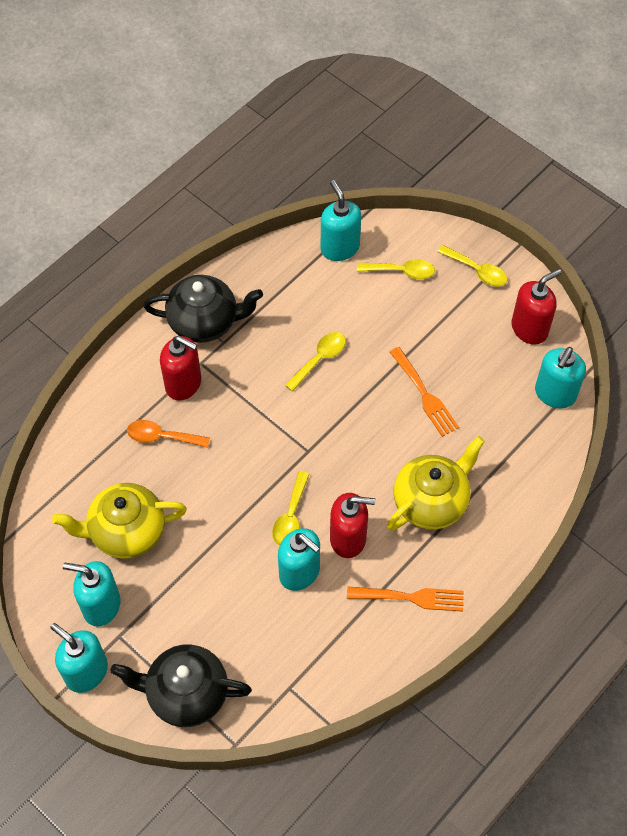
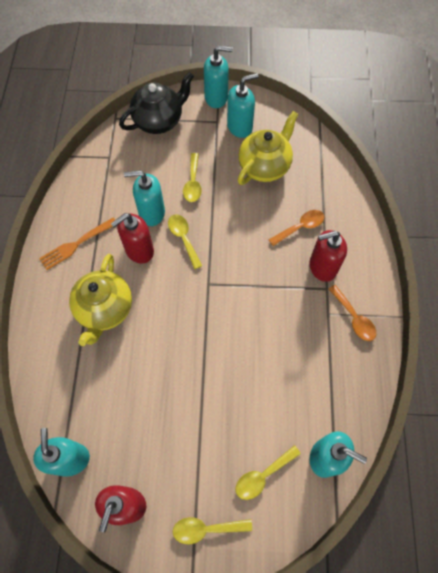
camera: 140 degrees right, 5 degrees up
black teapot [143,275,263,343] -> orange spoon [329,285,376,341]
yellow spoon [285,332,346,391] -> yellow spoon moved to [183,153,202,202]
orange fork [390,347,459,437] -> none

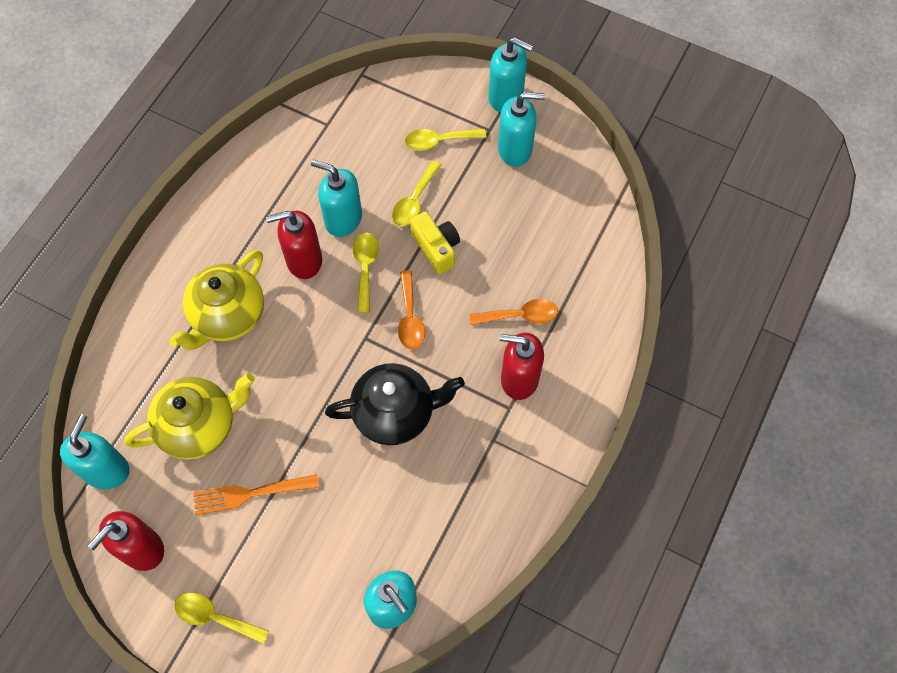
camera: 25 degrees right, 0 degrees up
orange fork [39,218,115,270] -> orange fork moved to [193,474,319,515]
black teapot [119,72,194,134] -> black teapot moved to [325,363,465,445]
yellow spoon [236,445,301,500] -> yellow spoon moved to [405,129,486,151]
yellow teapot [238,111,298,185] -> yellow teapot moved to [125,373,255,460]
orange spoon [329,285,376,341] -> orange spoon moved to [398,270,425,349]
none -> yellow camera [410,211,460,274]

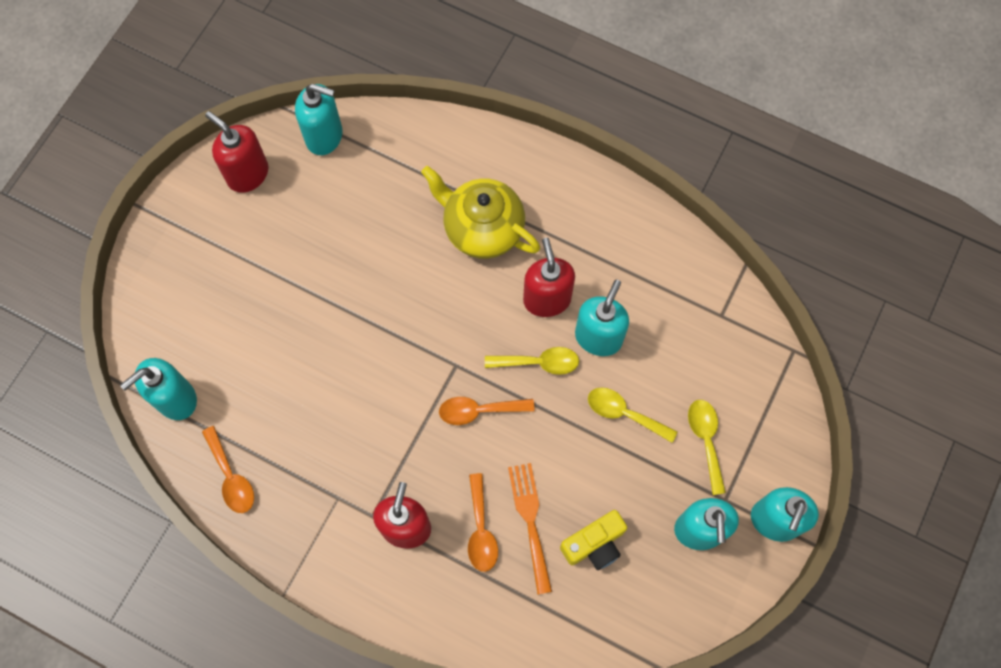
camera: 90 degrees right, 5 degrees up
yellow teapot [125,373,255,460] -> none
yellow spoon [174,592,269,644] -> none
orange fork [193,474,319,515] -> orange fork moved to [508,463,552,594]
black teapot [325,363,465,445] -> none
yellow camera [410,211,460,274] -> yellow camera moved to [560,510,627,570]
none -> orange spoon [202,426,254,513]

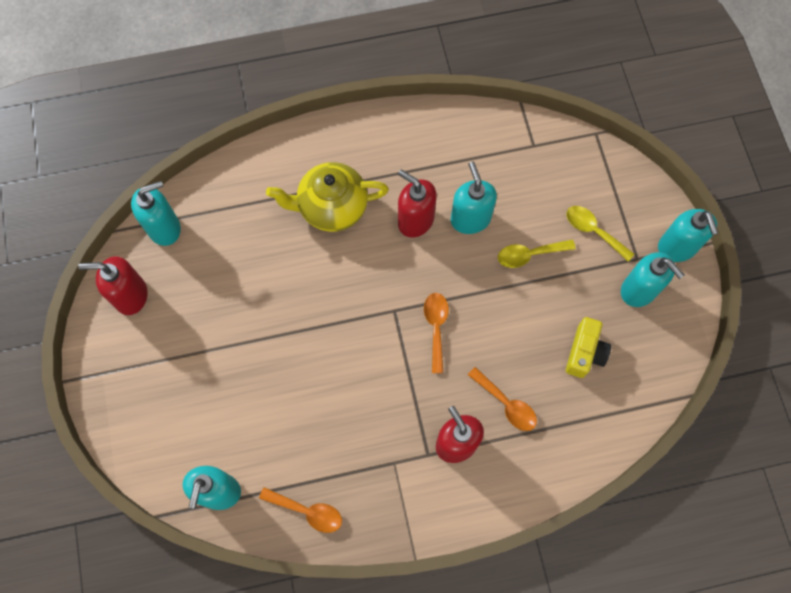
camera: 40 degrees left, 0 degrees up
orange spoon [439,397,535,425] -> orange spoon turned 135 degrees clockwise [424,293,449,373]
yellow spoon [485,347,579,375] -> none
orange fork [508,463,552,594] -> none

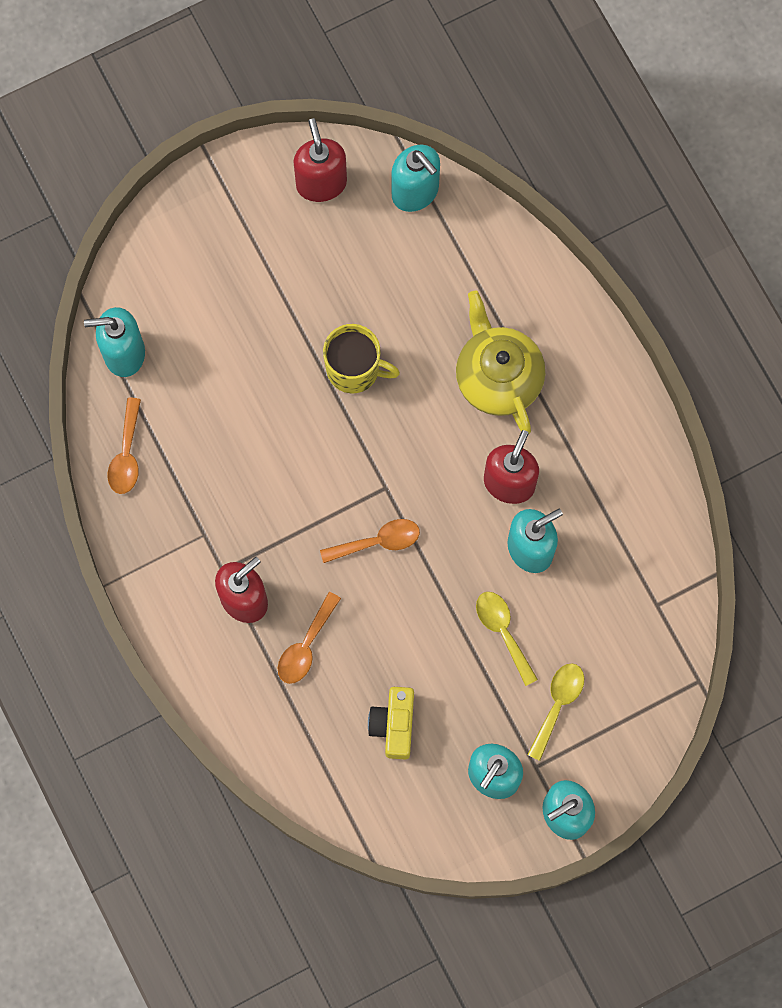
camera: 75 degrees right, 5 degrees up
yellow camera [566,317,611,378] -> yellow camera turned 90 degrees clockwise [368,687,414,759]
none -> yellow mug [323,324,400,393]

